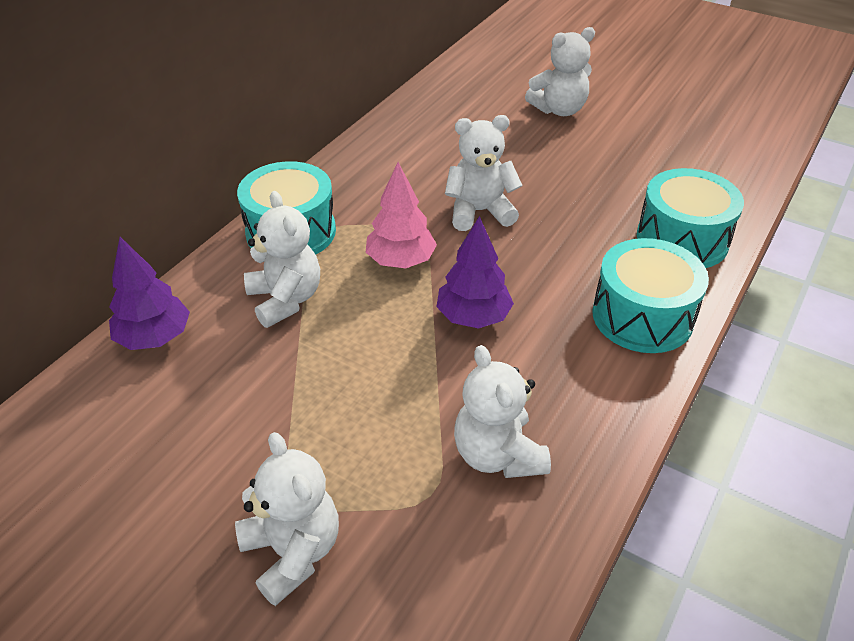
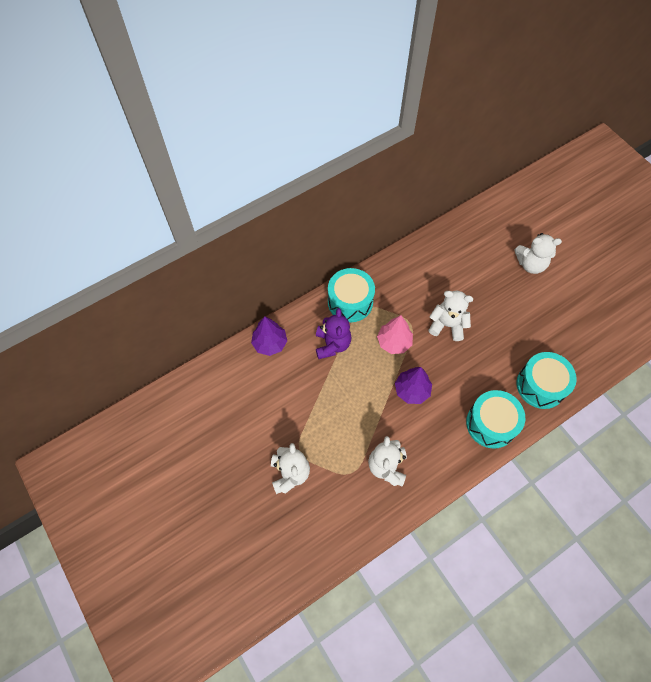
camera: 25 degrees right, 20 degrees up
white teddy bear [244,191,320,328] -> purple teddy bear [316,308,352,359]

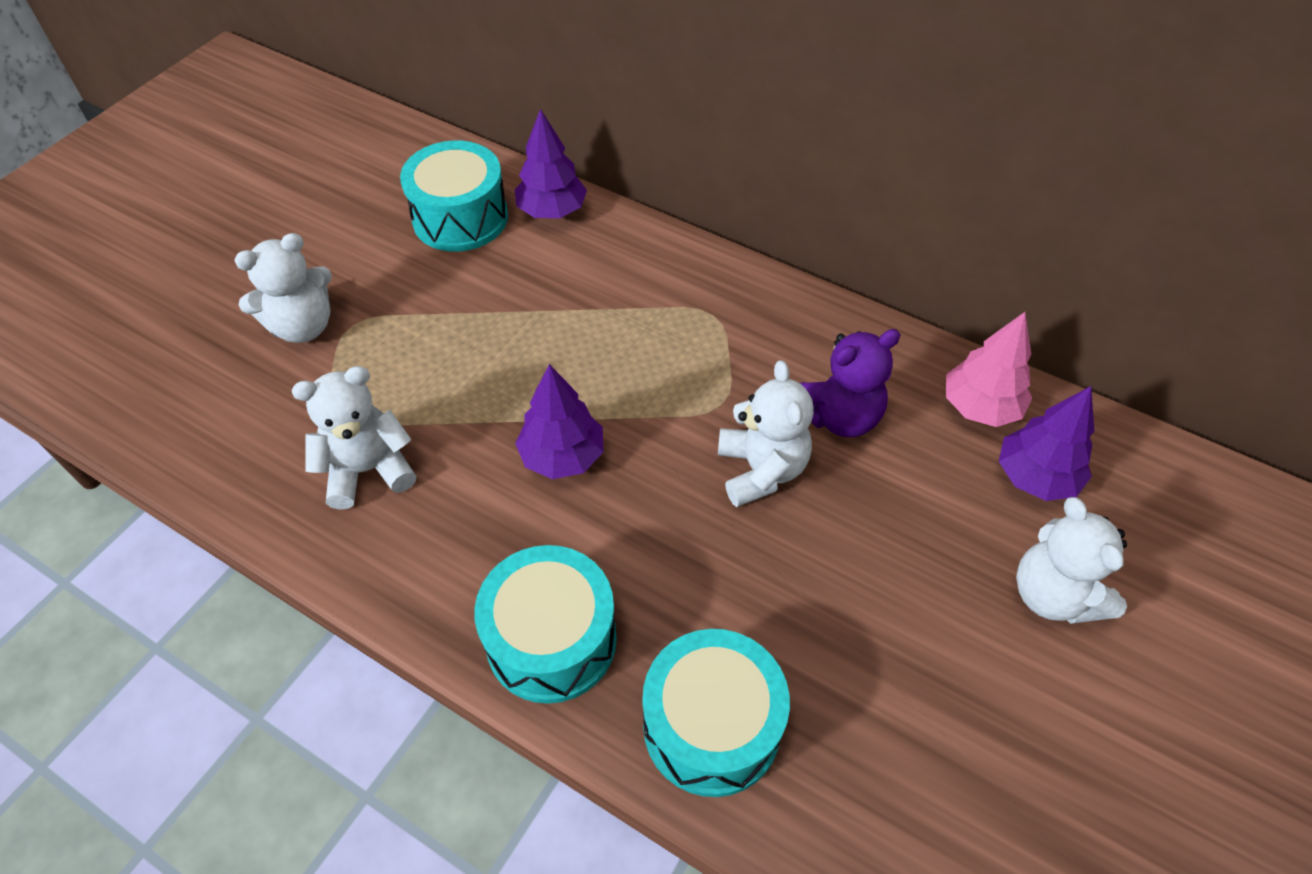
camera: 65 degrees right, 10 degrees down
purple teddy bear [316,308,352,359] -> purple teddy bear moved to [800,329,901,437]
turquoise drum [328,268,375,322] -> turquoise drum moved to [400,140,508,252]
pink tree [377,315,413,354] -> pink tree moved to [946,312,1032,427]
none -> purple tree [999,386,1094,501]

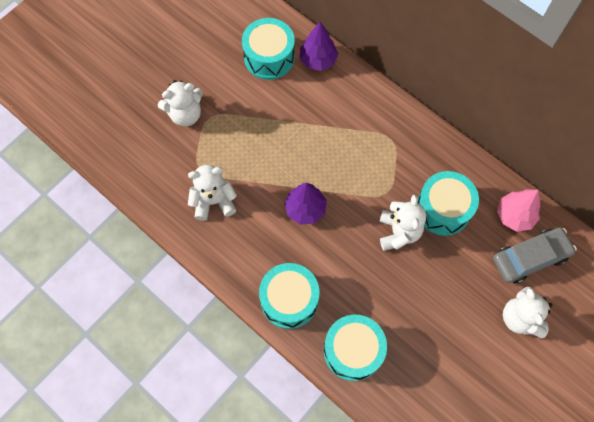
camera: 10 degrees right, 15 degrees up
purple teddy bear [800,329,901,437] -> turquoise drum [418,171,479,236]
purple tree [999,386,1094,501] -> grey car [493,227,577,284]

